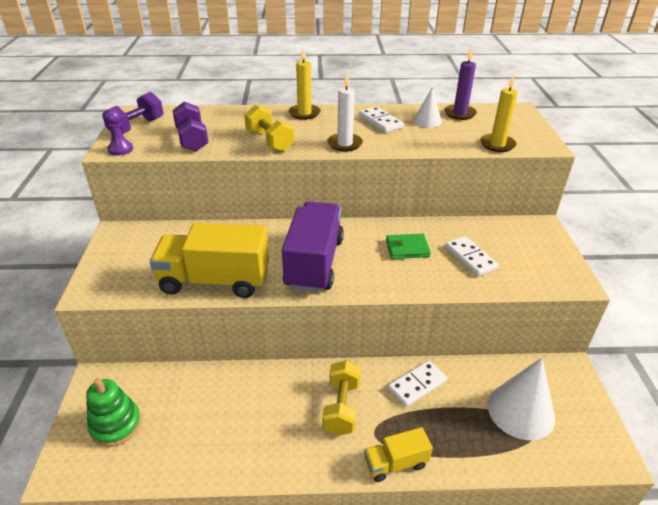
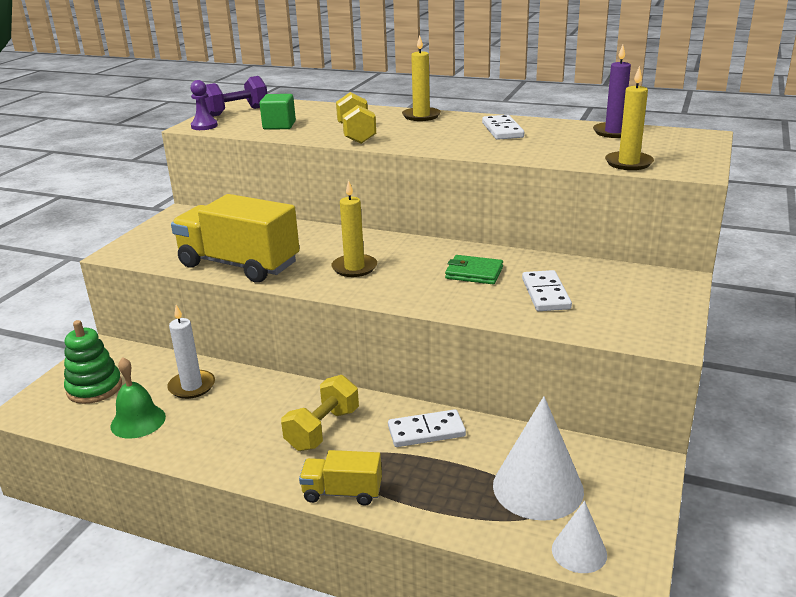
camera: 25 degrees right, 10 degrees down
purple dumbbell [172,102,209,151] -> green cube [260,94,296,130]
purple truck [282,201,344,293] -> yellow candle [332,180,377,277]
white candle [328,75,363,152] -> white candle moved to [167,305,215,399]
white cone [413,88,442,128] -> white cone moved to [552,501,607,573]
none -> green bell [110,357,166,439]

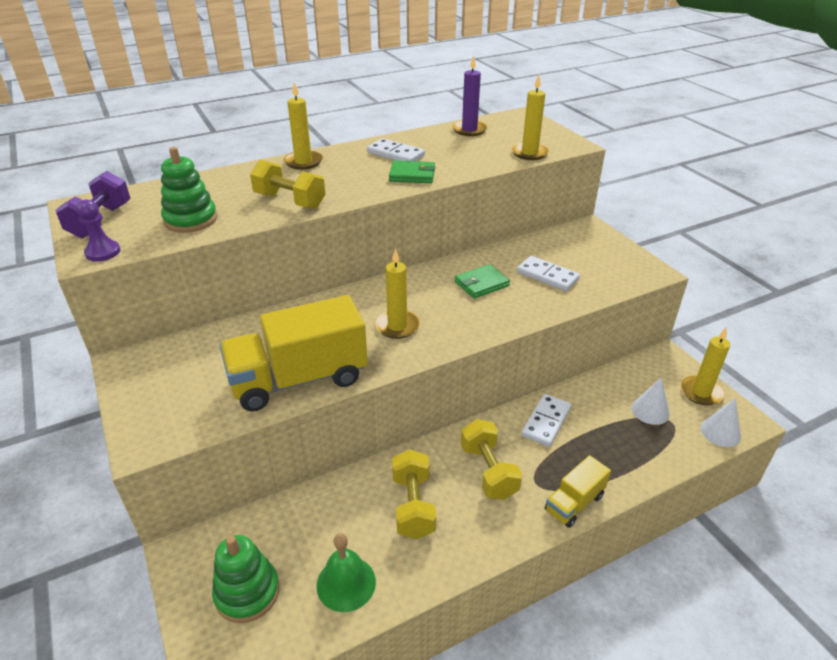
camera: 50 degrees left, 10 degrees up
white candle [167,305,215,399] -> none
green cube [260,94,296,130] -> green stacking toy [161,147,217,233]
white cone [493,396,584,521] -> white cone [631,377,670,425], size x0.55
none -> green wallet [389,161,435,183]
none -> yellow dumbbell [392,449,436,539]
none -> yellow candle [681,327,730,405]

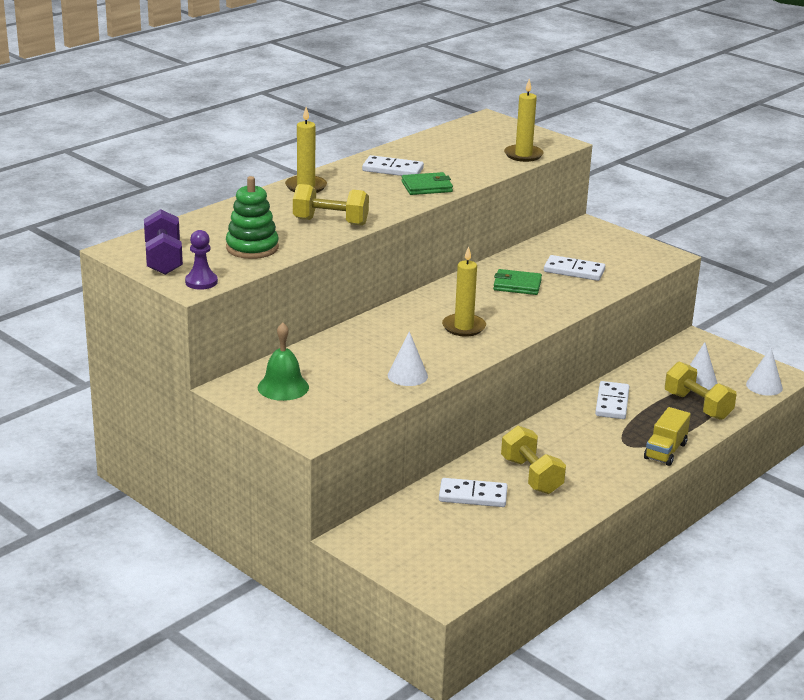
camera: 20 degrees left, 10 degrees down
green stacking toy [212,535,280,623] -> none
yellow truck [220,295,368,411] -> white cone [388,331,428,386]
green bell [316,533,376,612] -> green bell moved to [258,322,309,401]
purple candle [452,55,488,136] -> none
green wallet [455,264,510,299] -> green wallet turned 60 degrees clockwise [493,269,542,295]
yellow dumbbell [461,419,522,500] -> yellow dumbbell moved to [665,361,737,420]
yellow candle [681,327,730,405] -> none
none -> white domino [439,478,508,507]

